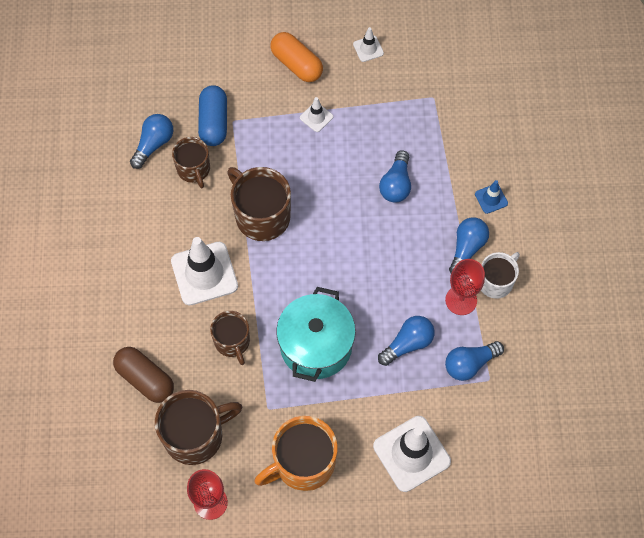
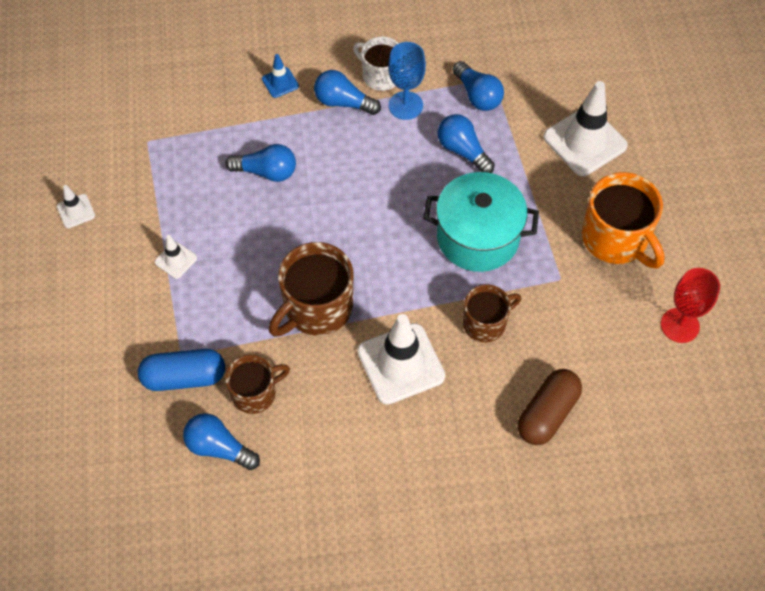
camera: 95 degrees left, 5 degrees down
brown mug [155,390,242,465] -> none
orange capsule [270,32,323,82] -> none
red goblet [445,259,485,315] -> blue goblet [388,42,426,120]

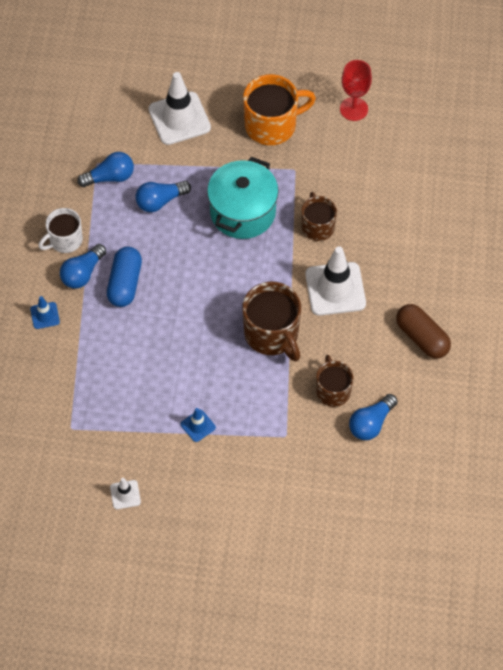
camera: 75 degrees left, 0 degrees up
blue capsule [138,349,225,391] -> blue capsule moved to [107,247,142,307]
white traffic cone [155,235,197,279] -> blue traffic cone [181,408,216,442]
blue light bulb [225,144,296,182] -> none
blue goblet [388,42,426,120] -> none
brown capsule [517,369,582,445] -> brown capsule moved to [396,304,451,359]

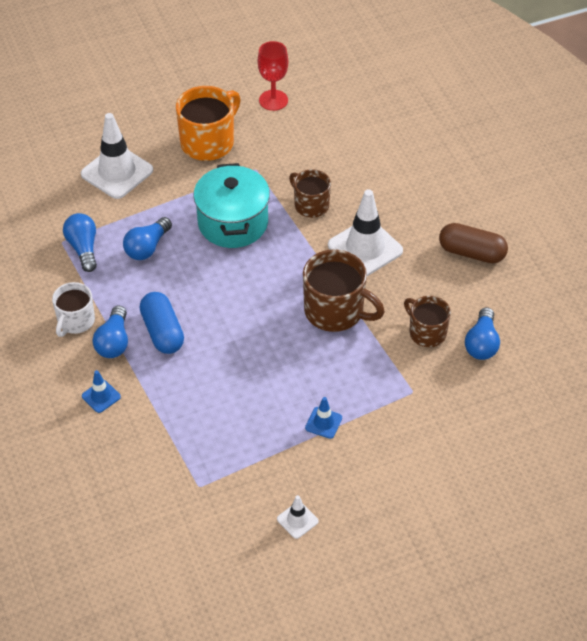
camera: 30 degrees left, 10 degrees down
blue light bulb [77,152,134,187] -> blue light bulb turned 60 degrees counterclockwise [63,213,97,272]

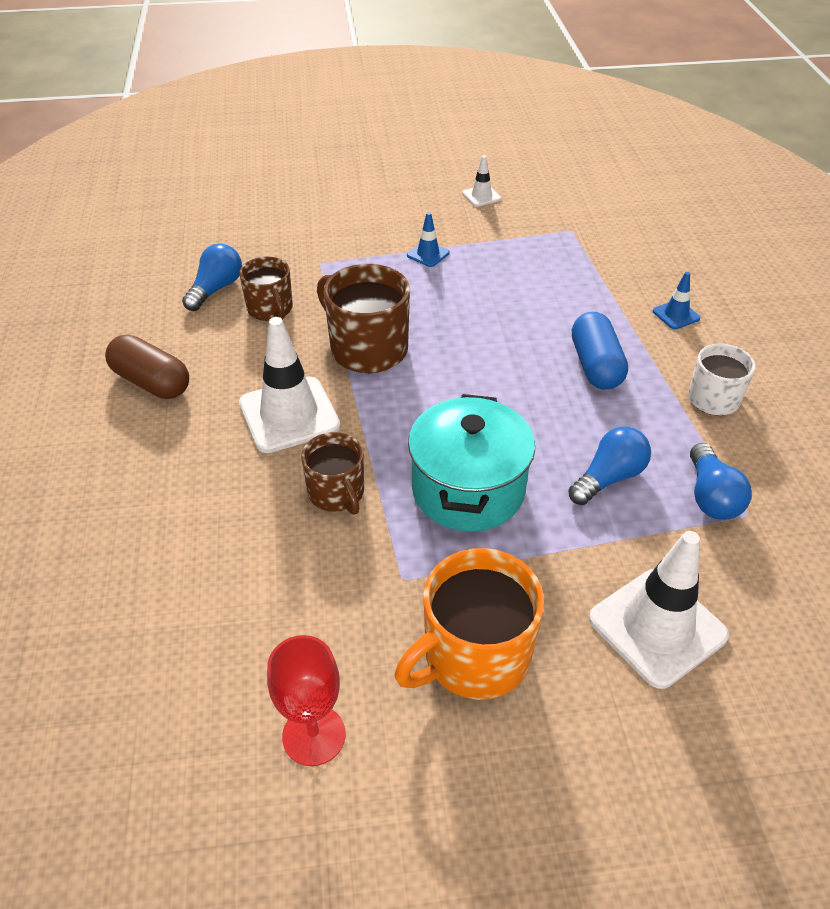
camera: 165 degrees left, 5 degrees down
blue light bulb [93,305,128,358] -> none

